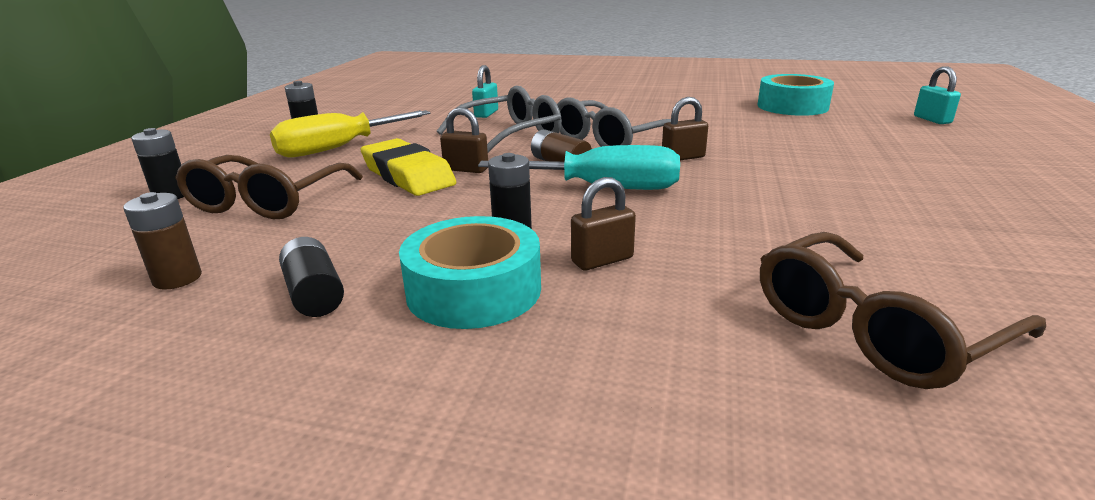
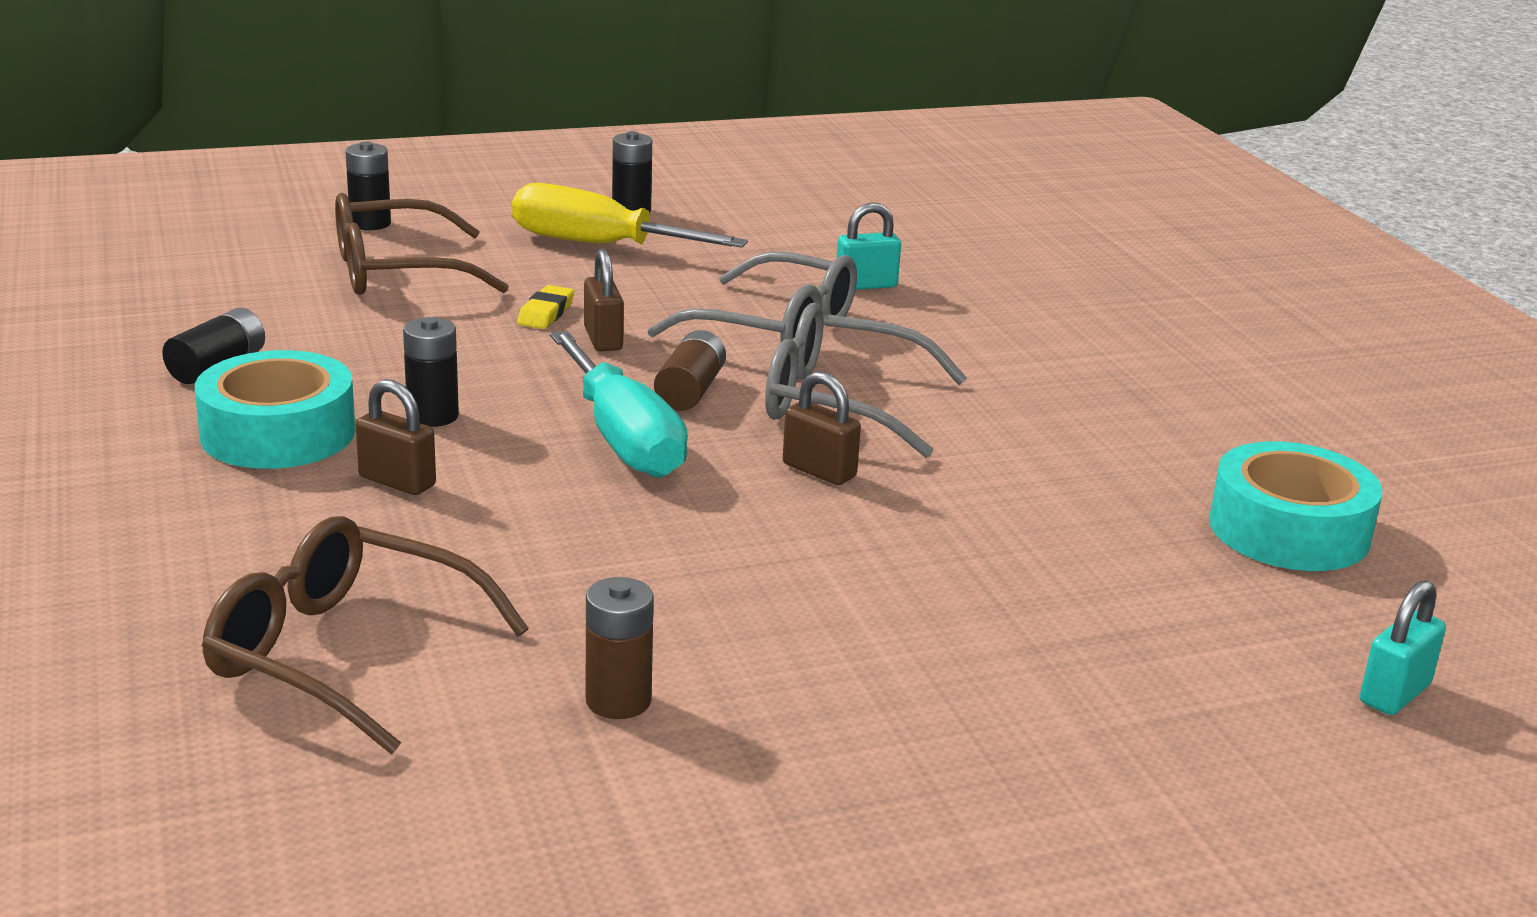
camera: 55 degrees right, 0 degrees up
brown battery [123,192,202,290] -> brown battery moved to [586,577,654,719]
yellow eraser [360,138,456,196] -> yellow eraser [517,285,574,329], size x0.47

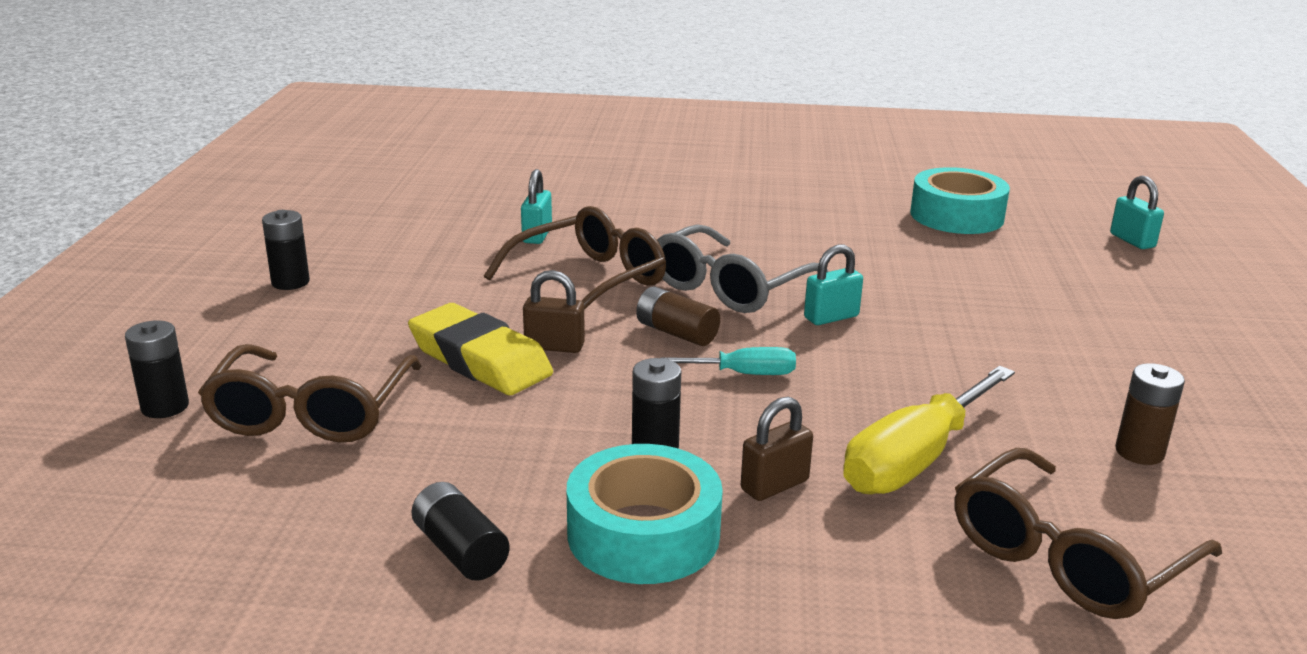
camera: 65 degrees left, 0 degrees up
yellow screwdriver [512,183,748,248] -> yellow screwdriver moved to [843,366,1015,494]
yellow eraser [517,285,574,329] -> yellow eraser [408,303,553,395], size x2.15
turquoise screwdriver [550,330,688,478] -> turquoise screwdriver [663,347,796,375], size x0.54
grey glasses [647,252,857,342] -> brown glasses [484,206,666,310]
brown padlock [783,371,861,485] -> turquoise padlock [804,244,863,325]

